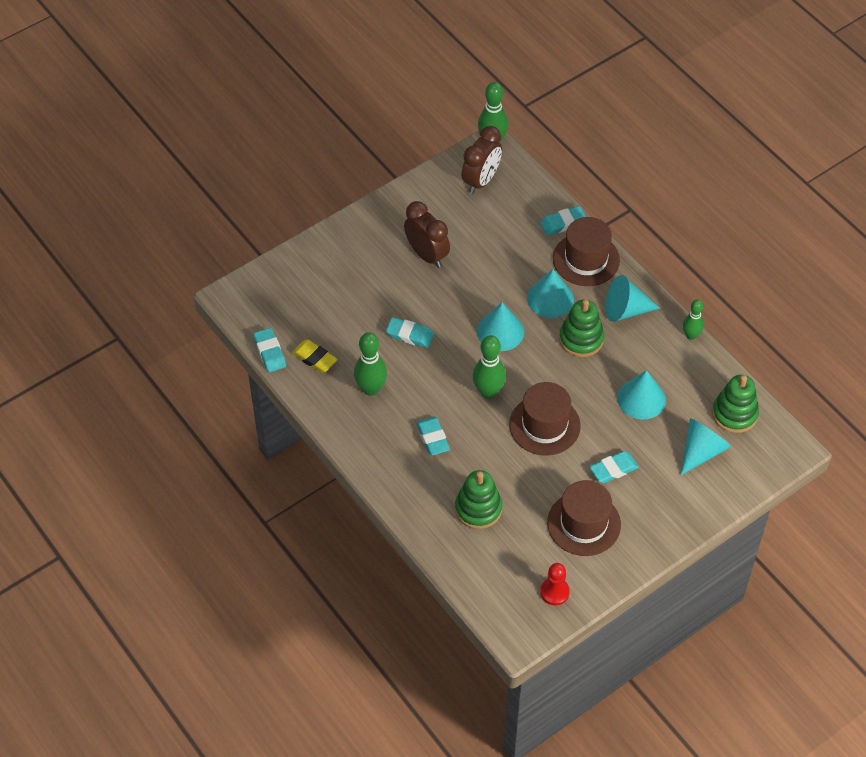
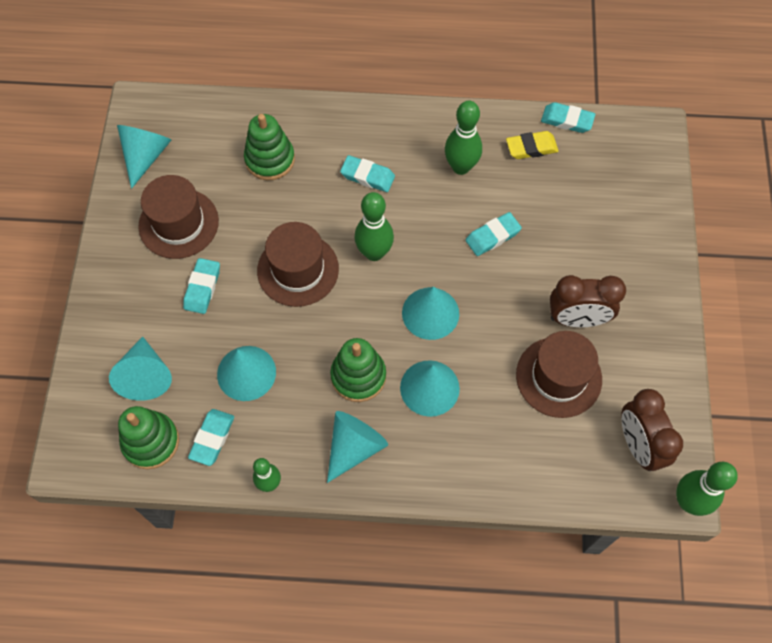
camera: 130 degrees right, 10 degrees up
turquoise eraser [540,206,586,236] -> turquoise eraser moved to [188,409,234,466]
red pawn [540,563,570,605] -> turquoise cone [117,125,171,189]
brown hat [553,217,620,286] -> brown hat moved to [516,331,602,418]

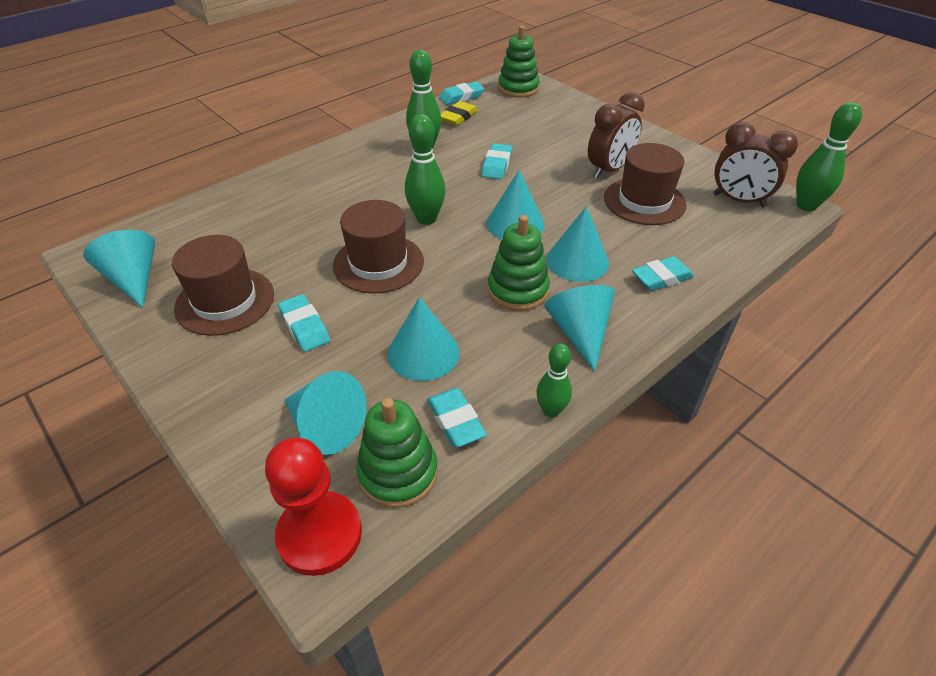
camera: 45 degrees left, 20 degrees down
green stacking toy [244,114,295,180] -> green stacking toy moved to [498,26,540,97]
turquoise eraser [340,155,395,192] -> turquoise eraser moved to [632,256,694,291]
none -> red pawn [265,438,362,576]

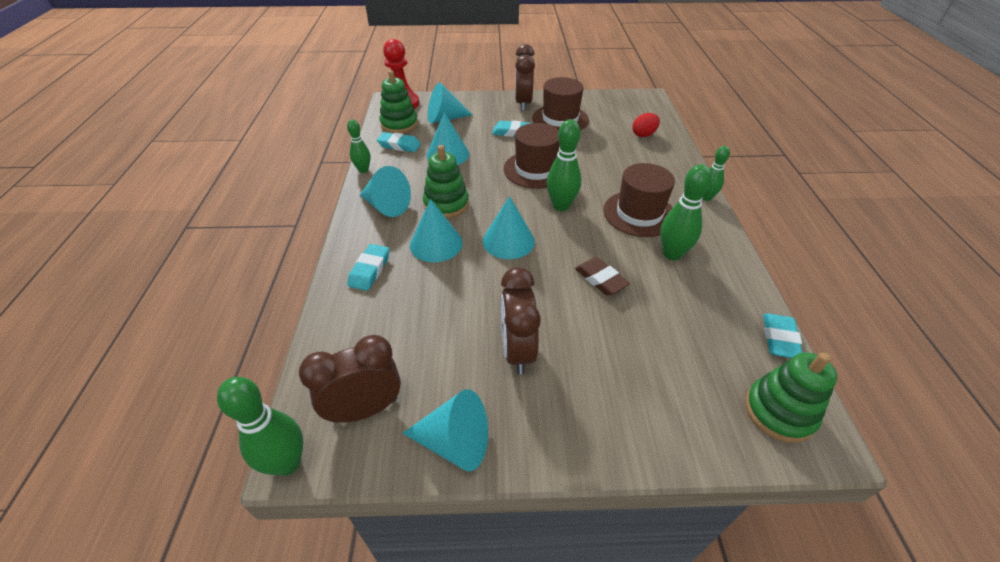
camera: 130 degrees right, 0 degrees up
turquoise cone [83,230,155,308] -> turquoise cone moved to [402,389,488,471]
yellow eraser [441,101,478,126] -> none
turquoise eraser [481,143,512,179] -> brown eraser [575,257,630,295]
brown hat [604,143,687,225] -> brown hat moved to [603,163,675,237]
none -> brown clock [515,44,535,111]
none -> red egg [633,113,660,137]
none -> green bowling pin [702,146,730,201]

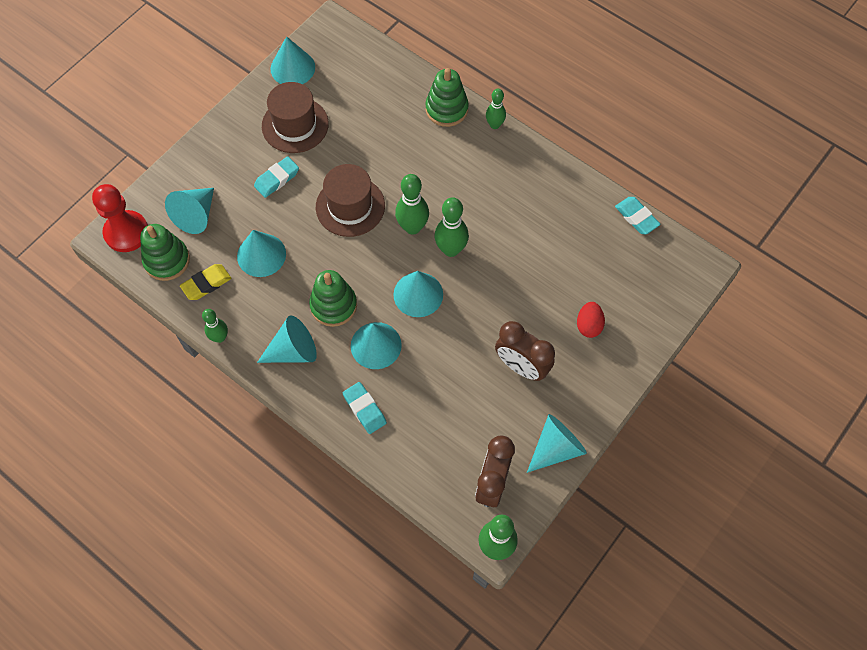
camera: 50 degrees left, 20 degrees up
turquoise eraser [377,132,421,152] -> yellow eraser [180,264,231,300]
brown clock [515,44,535,111] -> none
brown eraser [575,257,630,295] -> none
brown hat [603,163,675,237] -> none
red egg [633,113,660,137] -> red egg moved to [577,302,605,338]
green bowling pin [660,164,712,260] -> green bowling pin moved to [435,197,469,257]
green stacking toy [745,352,837,443] -> green stacking toy moved to [426,68,469,127]
none -> turquoise cone [271,36,315,84]

